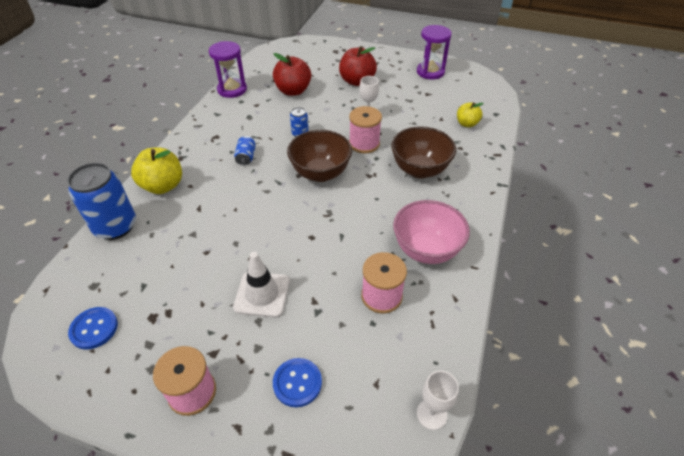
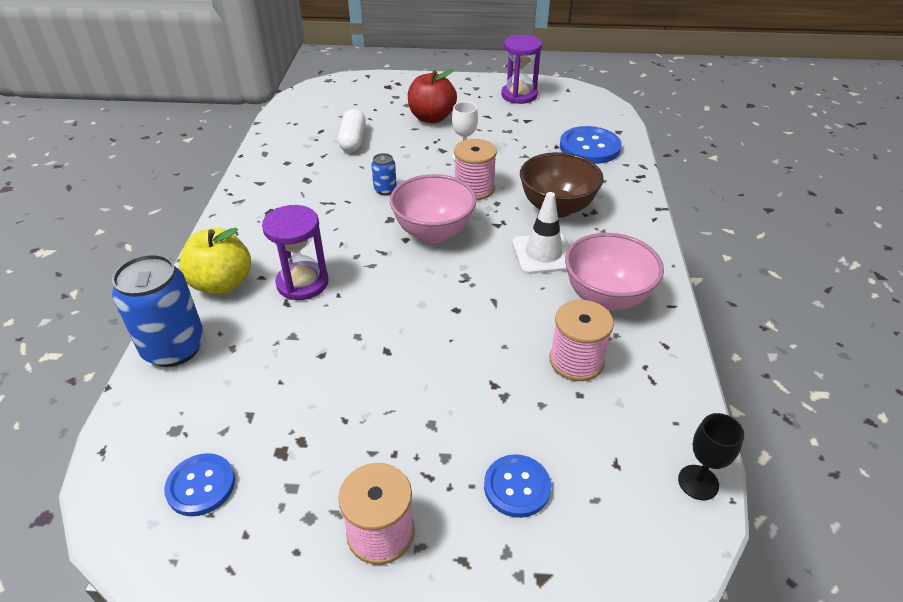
camera: 15 degrees left, 5 degrees down
purple hourglass [209,41,247,98] -> purple hourglass moved to [262,205,329,300]
white traffic cone [233,252,290,318] -> white traffic cone moved to [512,192,570,274]
blue can [234,136,256,166] -> none
red apple [273,53,311,96] -> white capsule [338,109,366,152]
brown bowl [287,130,352,182] -> pink bowl [390,174,477,243]
white goblet [417,371,459,430] -> black goblet [678,413,744,500]
yellow apple [457,102,484,127] -> blue button [560,126,622,164]

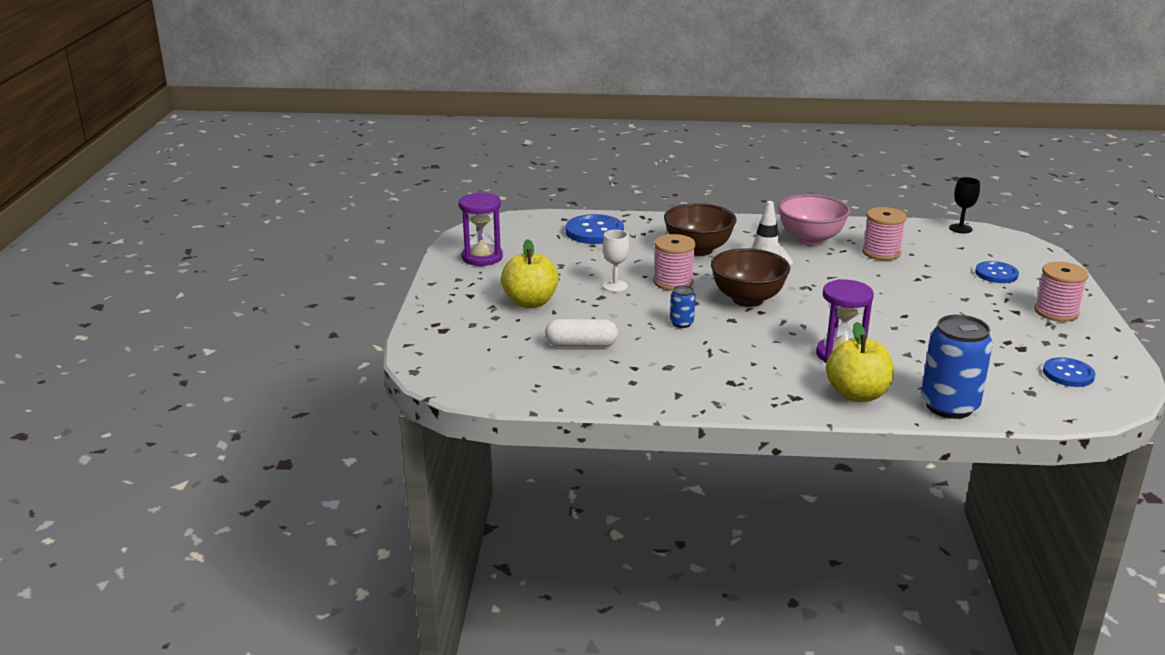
camera: 90 degrees left, 15 degrees down
pink bowl [390,174,477,243] -> brown bowl [711,248,790,307]
red apple [408,69,457,123] -> yellow apple [501,239,559,308]

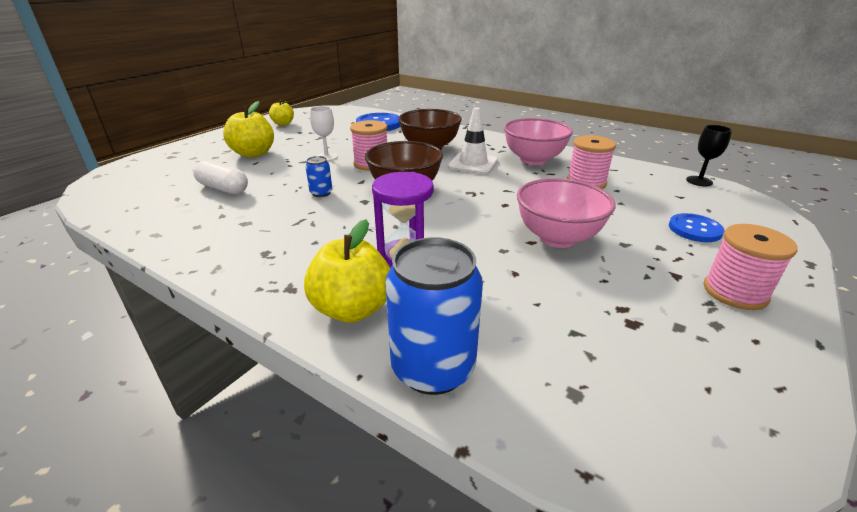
camera: 30 degrees right, 5 degrees up
purple hourglass [459,192,503,266] -> yellow apple [269,100,294,126]
blue button [1043,357,1095,387] -> none
none -> pink bowl [517,178,615,248]

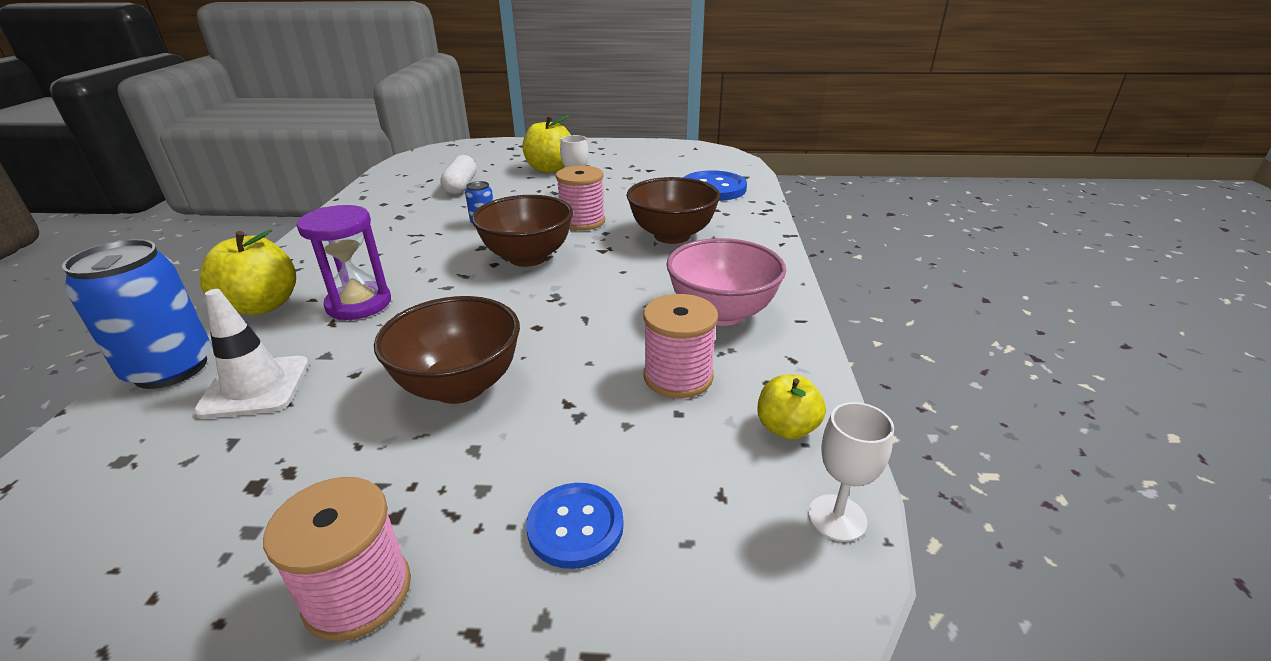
camera: 60 degrees right, 0 degrees up
yellow apple [269,100,294,126] -> yellow apple moved to [757,375,826,439]
white traffic cone [448,107,498,174] -> white traffic cone moved to [194,289,309,419]
pink bowl [517,178,615,248] -> brown bowl [374,296,520,404]
black goblet [686,125,732,186] -> white goblet [808,402,894,542]

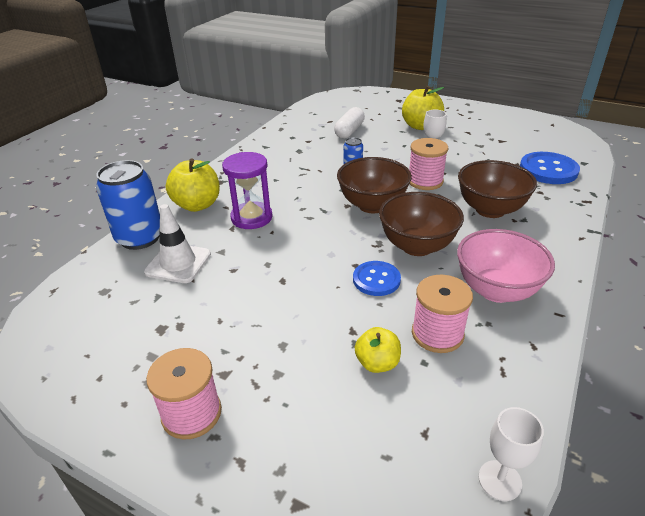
camera: 25 degrees right, 5 degrees up
brown bowl [374,296,520,404] -> brown bowl moved to [379,192,464,256]
blue button [526,483,624,569] -> blue button moved to [353,261,401,296]
yellow apple [757,375,826,439] -> yellow apple moved to [355,327,401,373]

